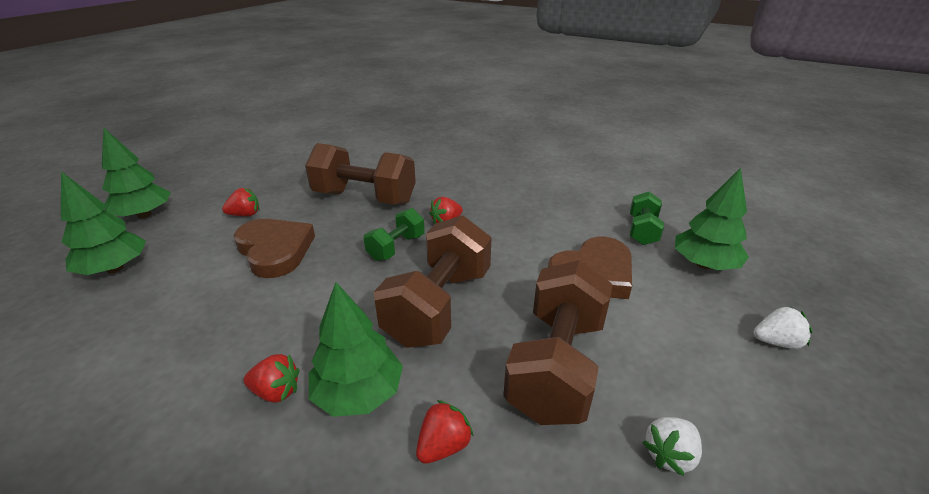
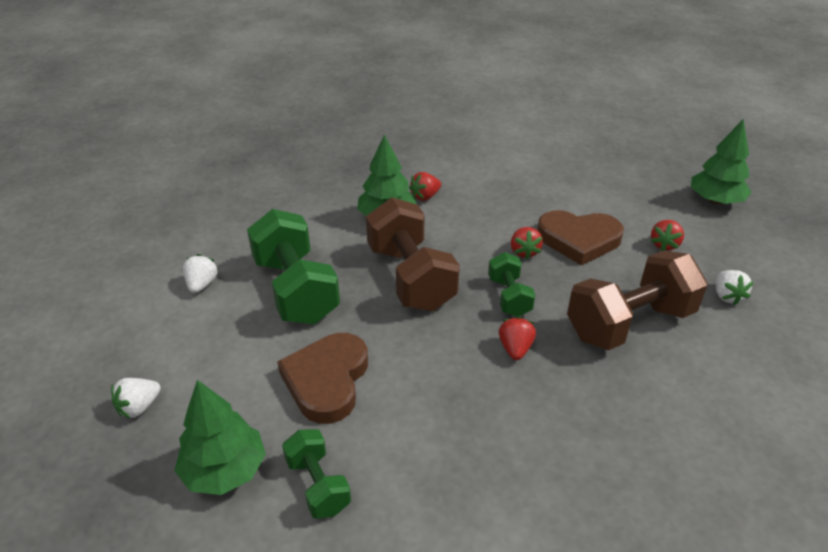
camera: 135 degrees right, 5 degrees up
green tree [61,171,146,275] -> none
red strawberry [416,400,474,464] -> red strawberry moved to [511,227,543,259]
brown dumbbell [503,260,613,425] -> green dumbbell [247,209,340,324]
none -> white strawberry [716,270,753,305]

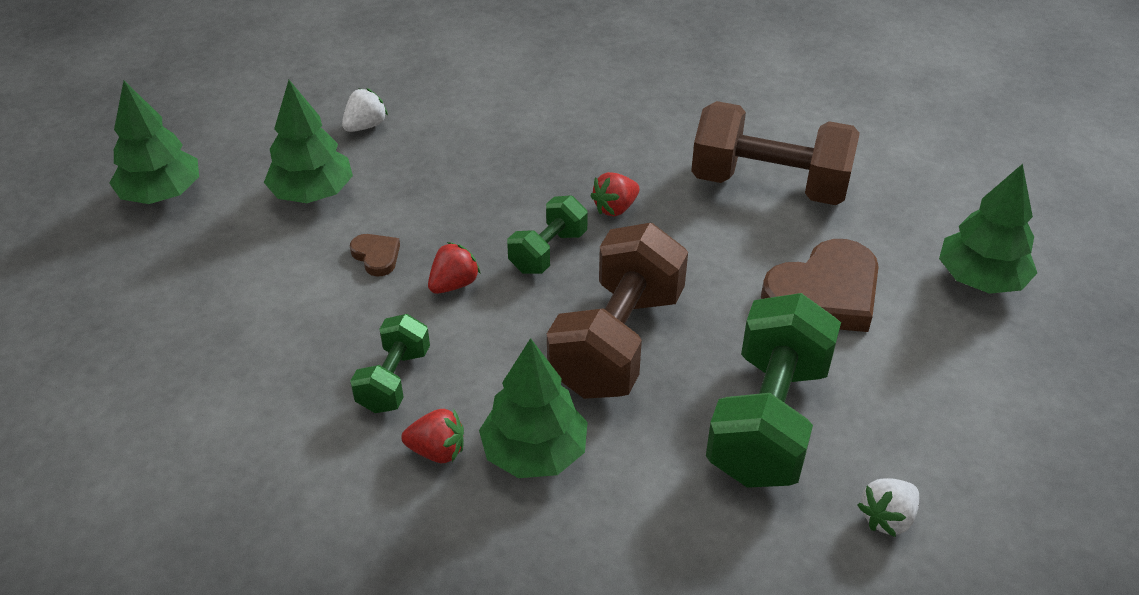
camera: 135 degrees left, 5 degrees up
white strawberry [111,378,161,419] -> none
green dumbbell [282,429,351,519] -> green dumbbell moved to [350,314,430,413]
brown heart [537,210,624,265] -> brown heart [350,234,400,276], size x0.46
brown dumbbell [567,251,708,350] -> brown dumbbell moved to [691,101,860,205]
red strawberry [651,220,684,251] -> green tree [264,80,353,203]

